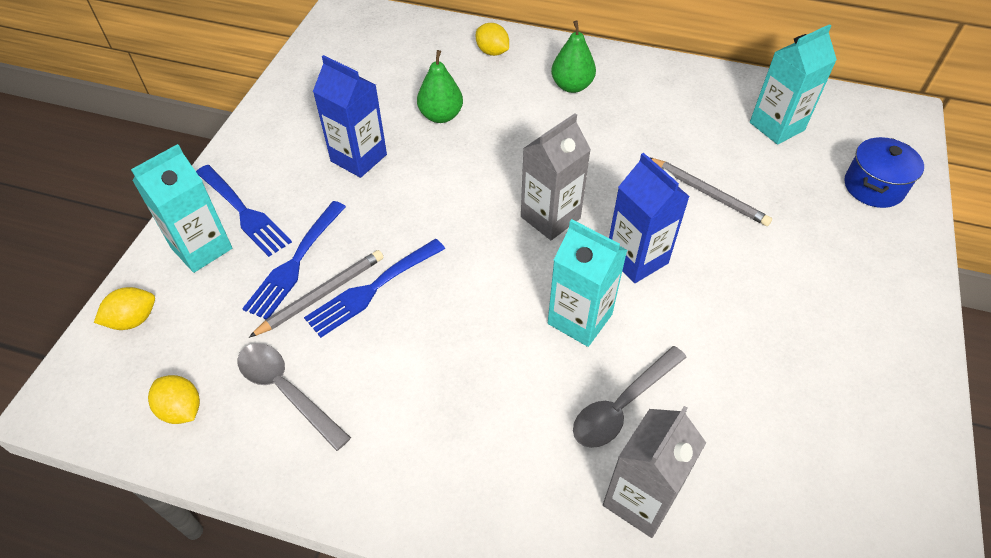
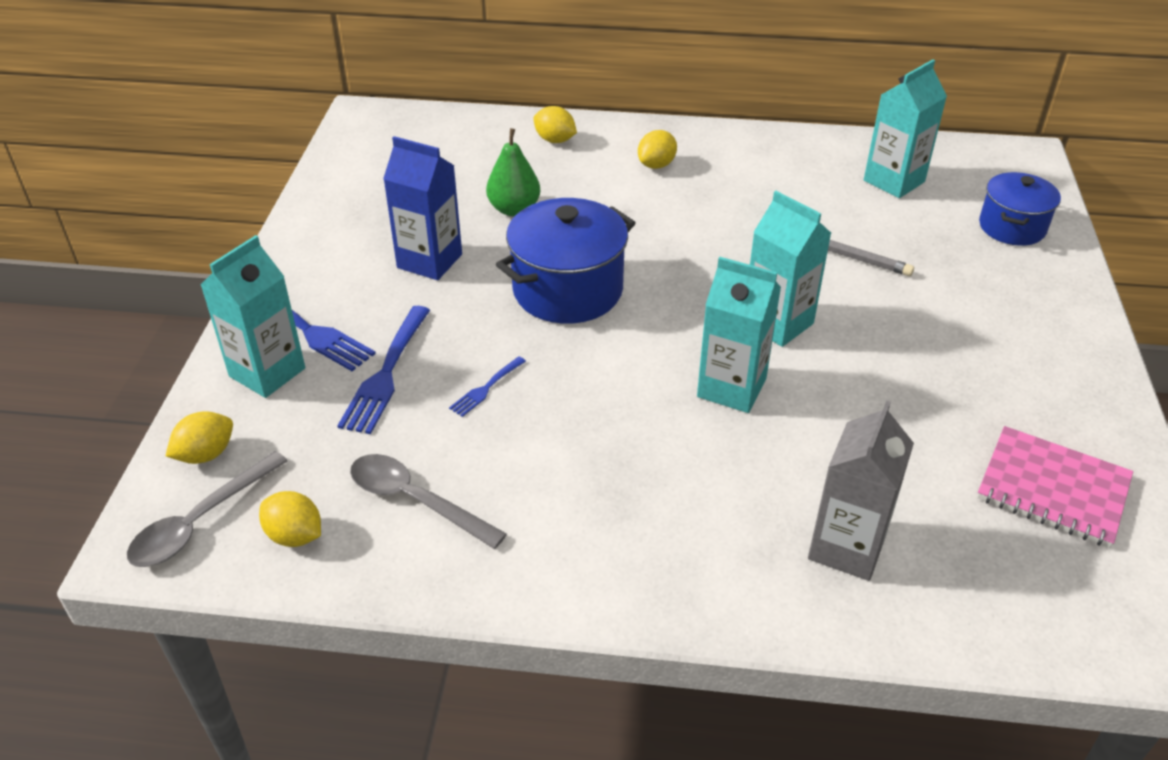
camera: 10 degrees left, 10 degrees down
grey pencil [249,250,383,338] -> none
blue fork [304,239,445,338] -> blue fork [449,356,526,417], size x0.53
grey carton [521,113,591,240] -> none
green pear [551,21,596,93] -> yellow lemon [638,130,677,169]
grey spoon [573,346,687,448] -> grey spoon moved to [127,451,288,567]
blue carton [609,153,690,283] -> turquoise carton [750,191,831,347]
none -> blue pot [496,198,636,324]
none -> pink notebook [977,426,1133,548]

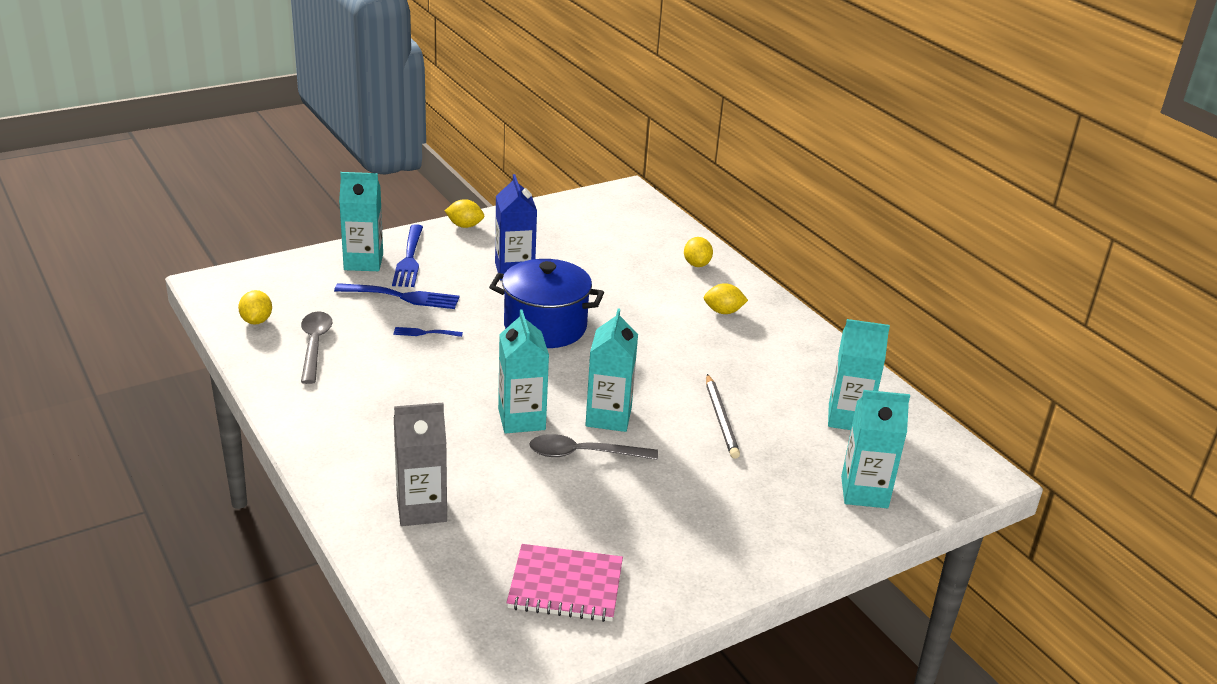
camera: 50 degrees right, 10 degrees down
grey spoon [127,451,288,567] -> grey spoon moved to [530,434,658,460]
yellow lemon [166,411,233,464] -> yellow lemon moved to [445,199,484,228]
blue fork [337,306,430,434] -> blue fork turned 150 degrees counterclockwise [334,283,459,309]
green pear [486,128,540,216] -> none
pink notebook [977,426,1133,548] -> pink notebook turned 75 degrees counterclockwise [507,544,623,622]
blue pot [979,172,1061,246] -> turquoise carton [841,390,910,508]

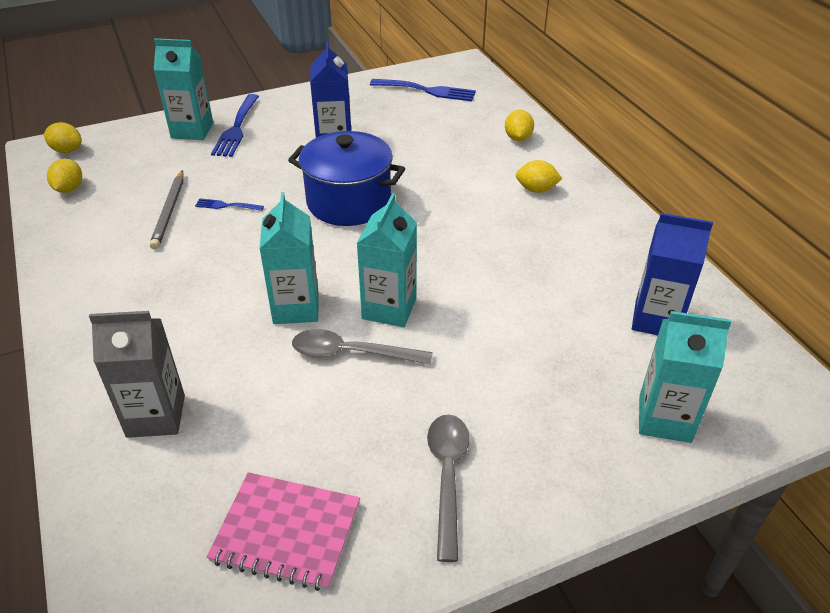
camera: 10 degrees right, 10 degrees up
grey spoon [301,311,332,384] -> grey spoon moved to [427,415,470,562]
blue fork [334,283,459,309] -> blue fork moved to [370,79,476,101]
yellow lemon [445,199,484,228] -> yellow lemon moved to [44,122,82,153]
grey pencil [706,374,740,459] -> grey pencil moved to [150,170,183,249]
turquoise carton [828,319,890,430] -> blue carton [632,213,713,335]

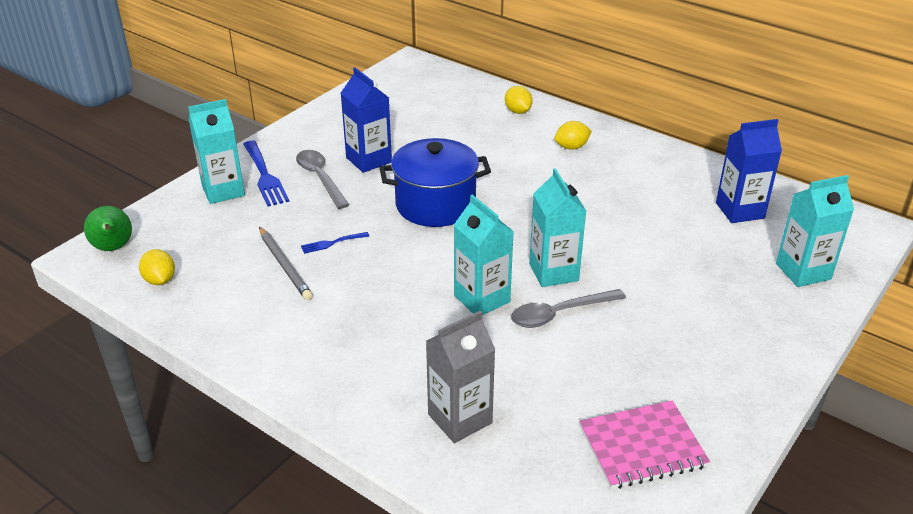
camera: 30 degrees left, 5 degrees down
yellow lemon [44,122,82,153] -> green pear [84,206,132,251]
blue fork [370,79,476,101] -> none
grey spoon [427,415,470,562] -> grey spoon moved to [296,150,349,209]

